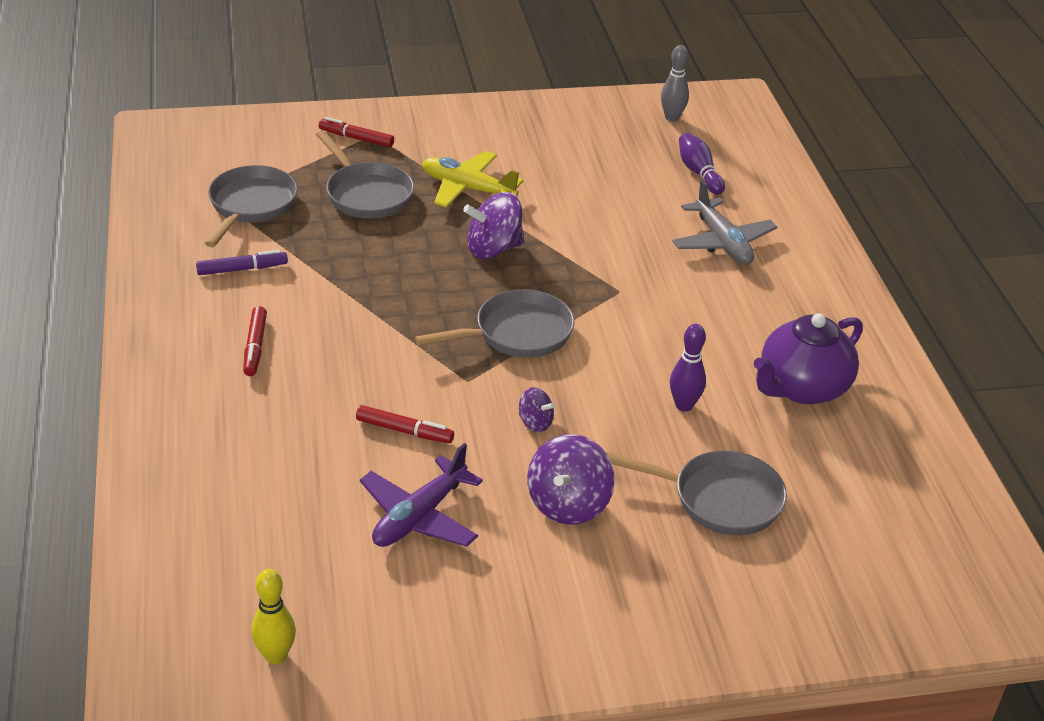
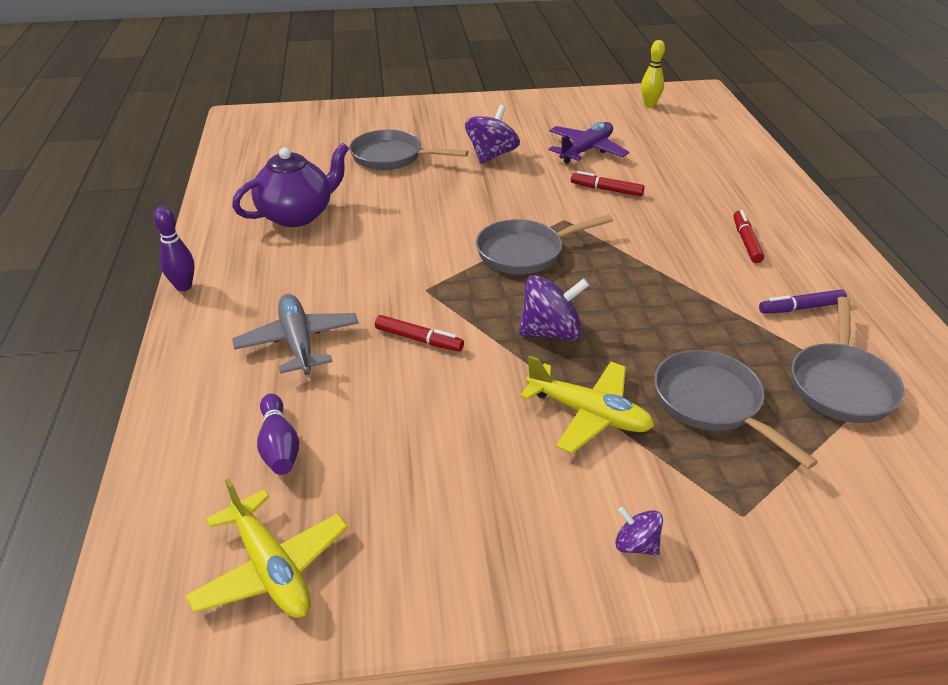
camera: 175 degrees left, 0 degrees up
red marker [319,117,394,147] -> red marker moved to [375,315,464,351]
purple spinning top [519,387,555,432] -> purple spinning top moved to [615,507,663,555]
grey bowling pin [661,45,689,122] -> yellow plane [185,478,348,618]
purple bowling pin [670,324,706,411] -> purple bowling pin moved to [153,206,195,291]

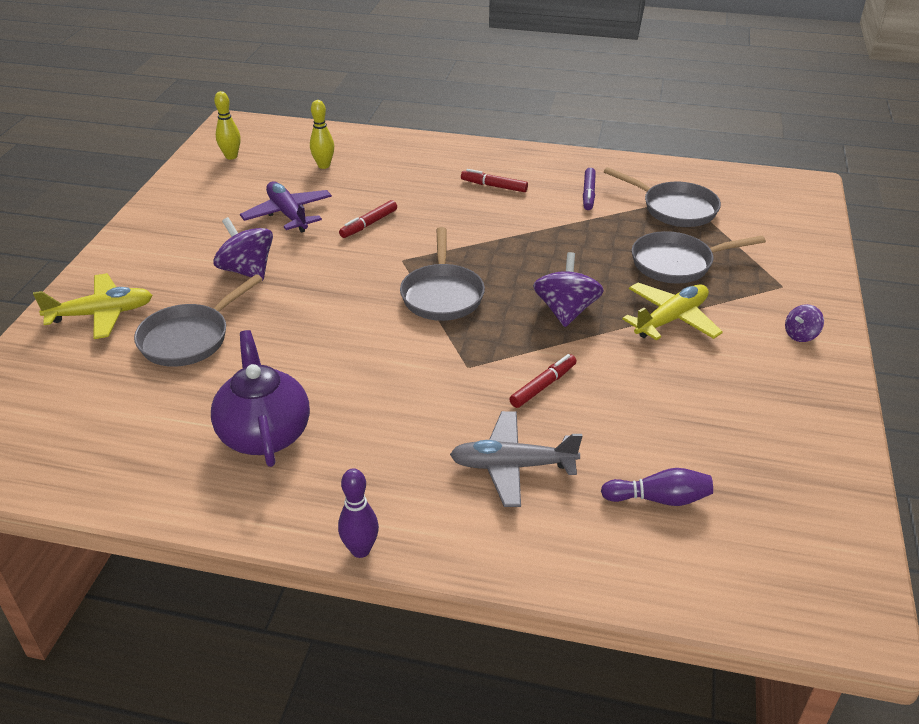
camera: 70 degrees left, 0 degrees up
yellow plane [185,478,348,618] -> yellow plane moved to [33,273,153,339]
none -> yellow bowling pin [310,100,334,169]

